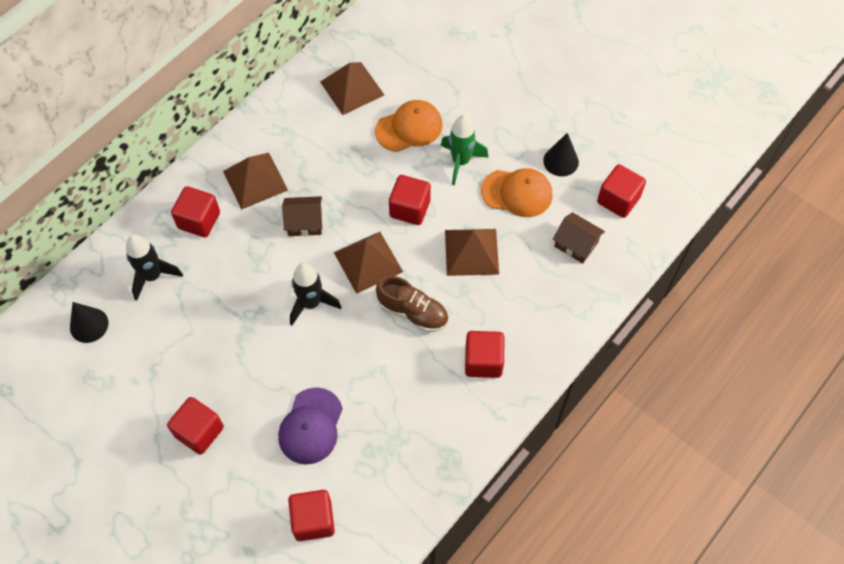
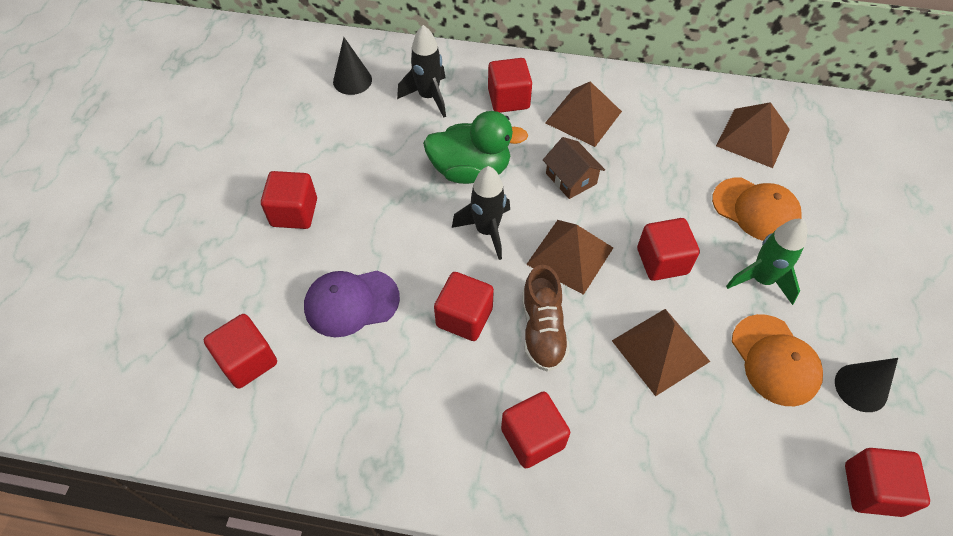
camera: 60 degrees right, 5 degrees down
brown house [553,212,605,263] -> none
none -> green duck [423,111,528,184]
none -> red cube [434,272,494,341]

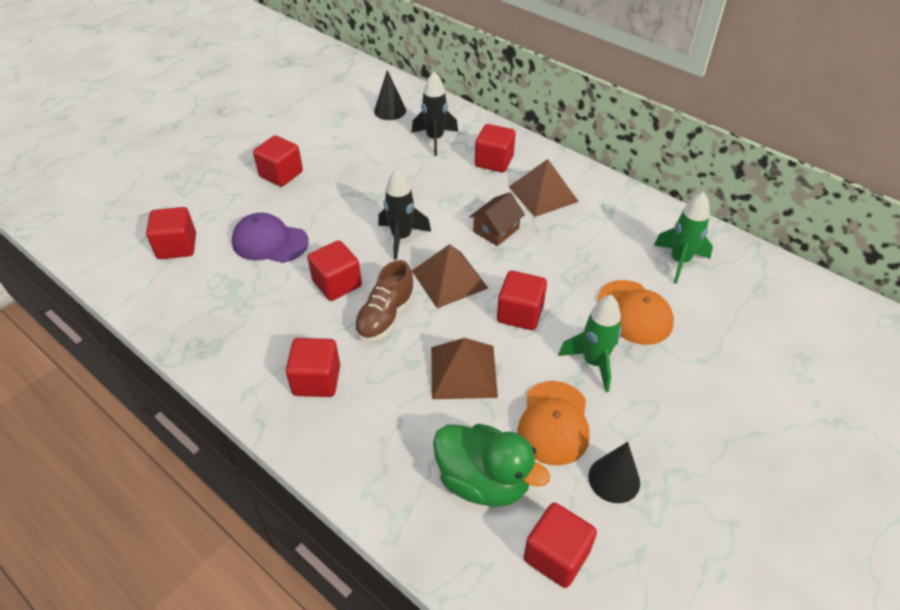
camera: 30 degrees right, 10 degrees down
green duck [423,111,528,184] -> green duck moved to [433,424,550,507]
brown house [543,137,605,199] -> brown house turned 45 degrees clockwise [469,192,525,246]
brown pyramid [716,102,790,168] -> green rocket [654,192,713,284]

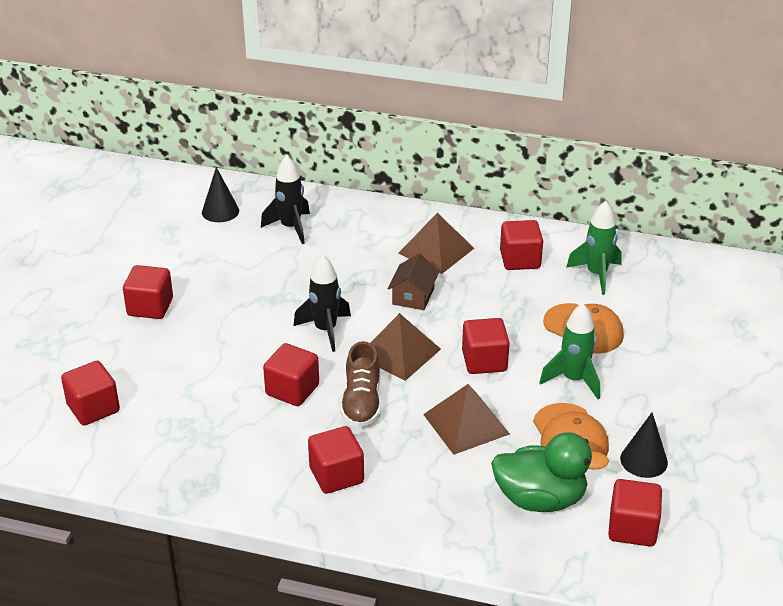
camera: 25 degrees left, 10 degrees down
purple cap [232,212,309,263] -> none
red cube [475,124,516,172] -> red cube moved to [500,220,543,270]

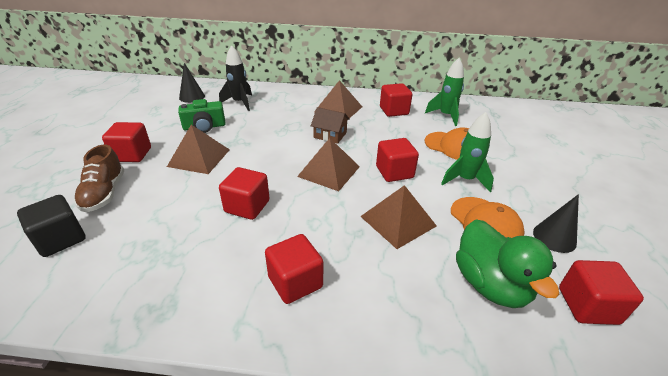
camera: 10 degrees left, 0 degrees up
red cube [61,361,120,426] -> black cube [17,195,86,257]
black rocket [293,255,351,352] -> none
brown shoe [340,341,381,428] -> brown shoe moved to [74,144,125,212]
brown house [388,254,439,310] -> brown house turned 75 degrees counterclockwise [311,107,350,144]
green duck [491,432,609,512] -> green duck turned 75 degrees clockwise [456,219,559,308]
none -> brown pyramid [167,125,230,174]
none -> green camera [178,99,226,133]

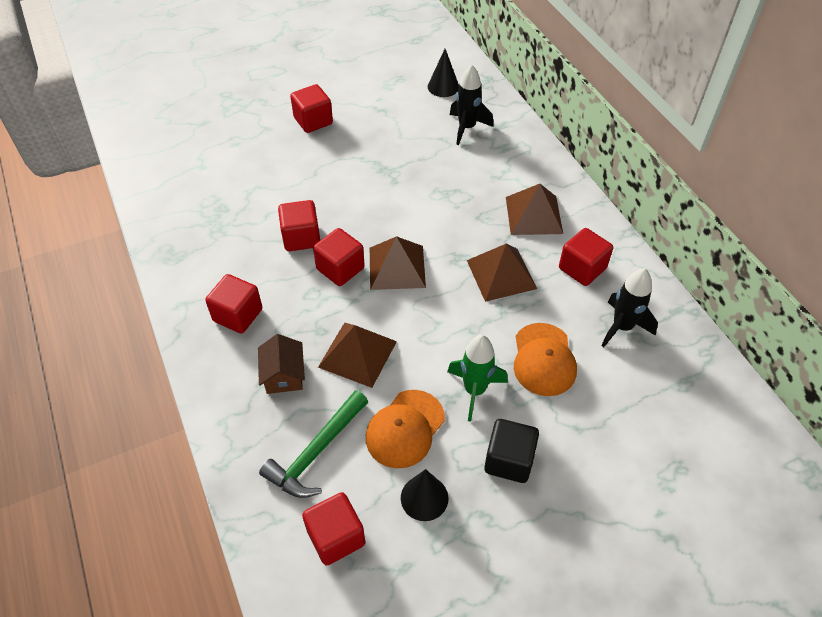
camera: 60 degrees right, 15 degrees up
black cube [17,195,86,257] -> black cube moved to [484,419,539,483]
brown shoe [74,144,125,212] -> none
brown pyramid [167,125,230,174] -> brown pyramid moved to [467,244,537,302]
green camera [178,99,226,133] -> none
brown house [311,107,350,144] -> brown house moved to [258,334,305,394]
red cube [376,138,419,182] -> red cube moved to [313,228,365,286]
green rocket [425,58,464,126] -> black rocket [601,268,658,347]
green duck [456,219,559,308] -> green hammer [259,390,368,498]

